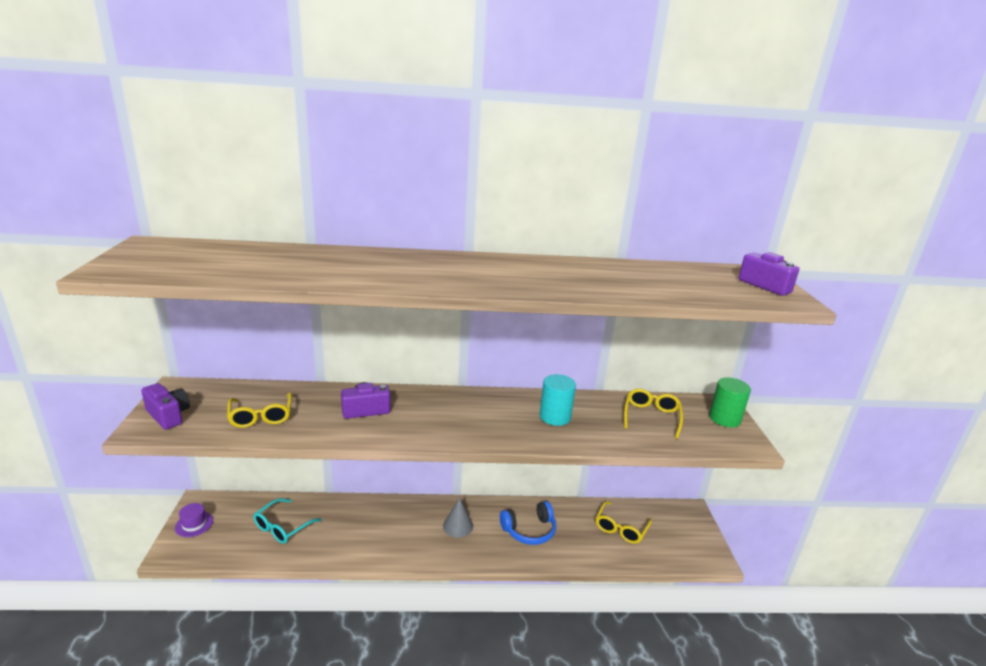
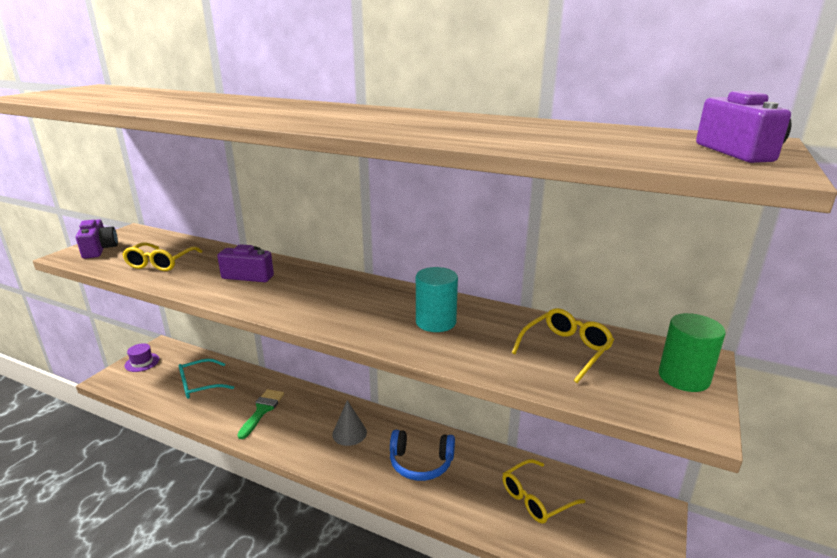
camera: 30 degrees right, 0 degrees up
none -> green brush [237,389,284,439]

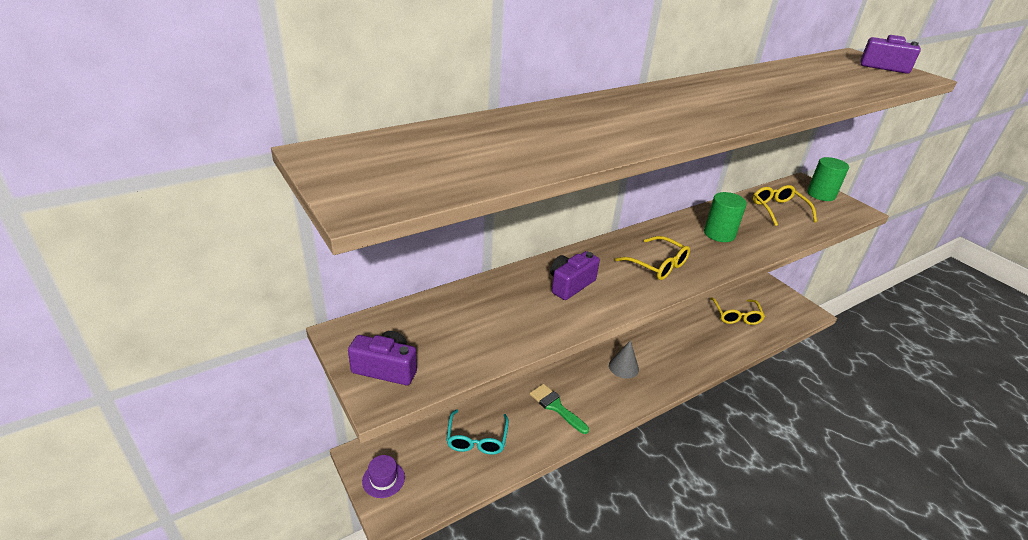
camera: 60 degrees left, 10 degrees up
yellow glasses [122,243,203,271] -> yellow glasses moved to [615,236,690,280]
blue headphones [390,430,455,481] -> none
turquoise cylinder [416,267,458,332] -> green cylinder [704,192,747,242]

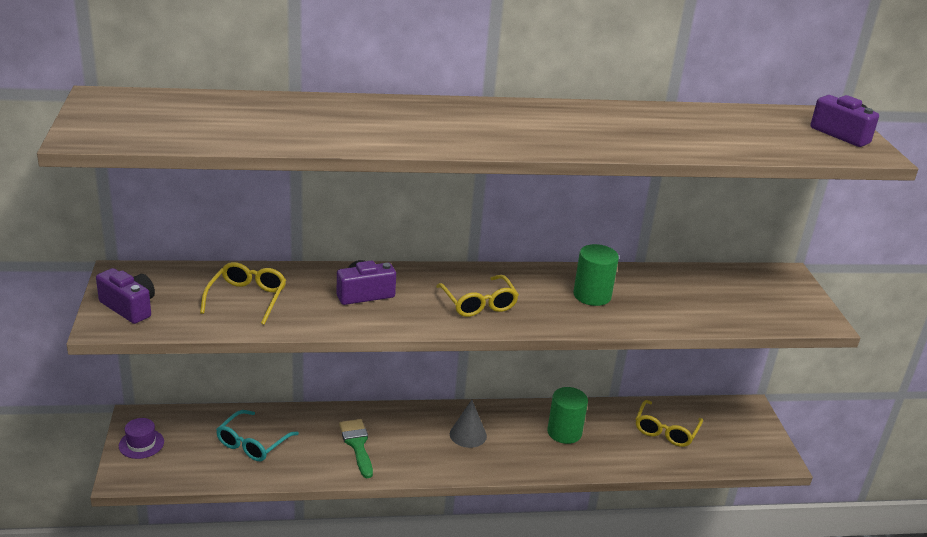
camera: 25 degrees right, 5 degrees down
yellow glasses [753,185,817,226] -> yellow glasses moved to [200,262,286,325]
green cylinder [807,157,849,201] -> green cylinder moved to [547,387,588,444]

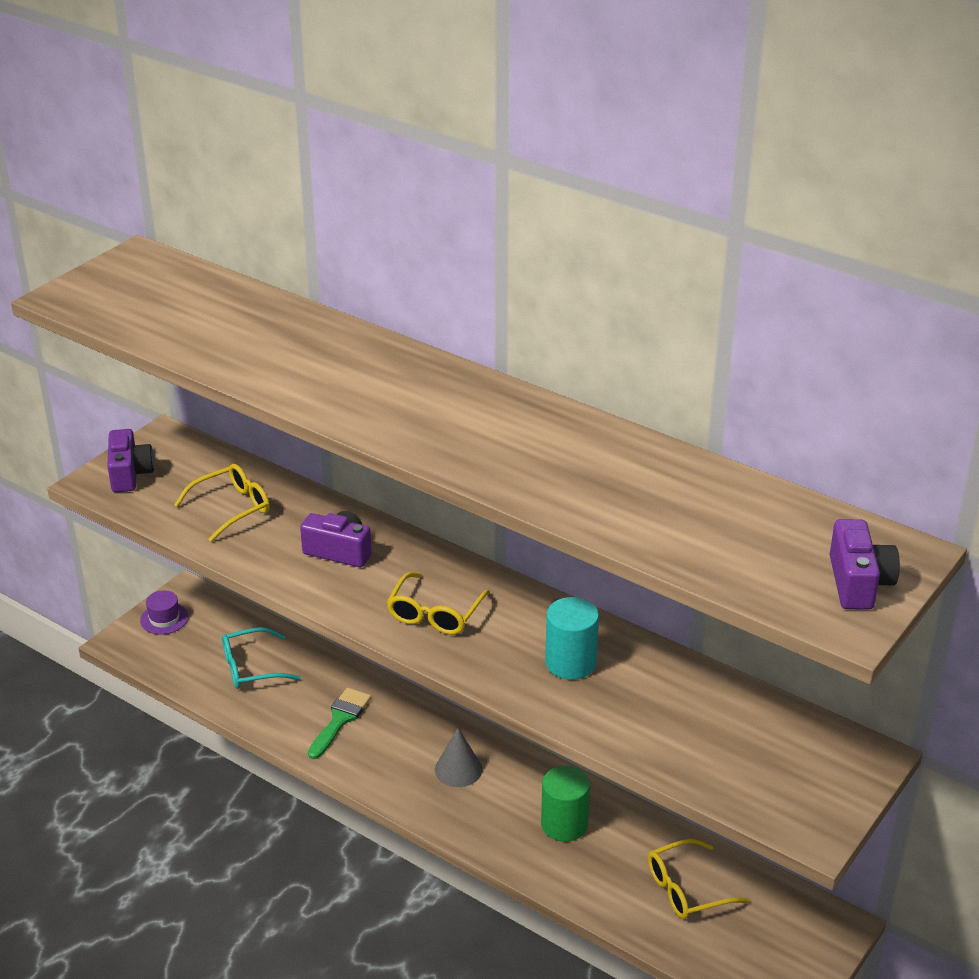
camera: 45 degrees right, 5 degrees up
green cylinder [573,244,619,306] -> turquoise cylinder [545,597,599,680]

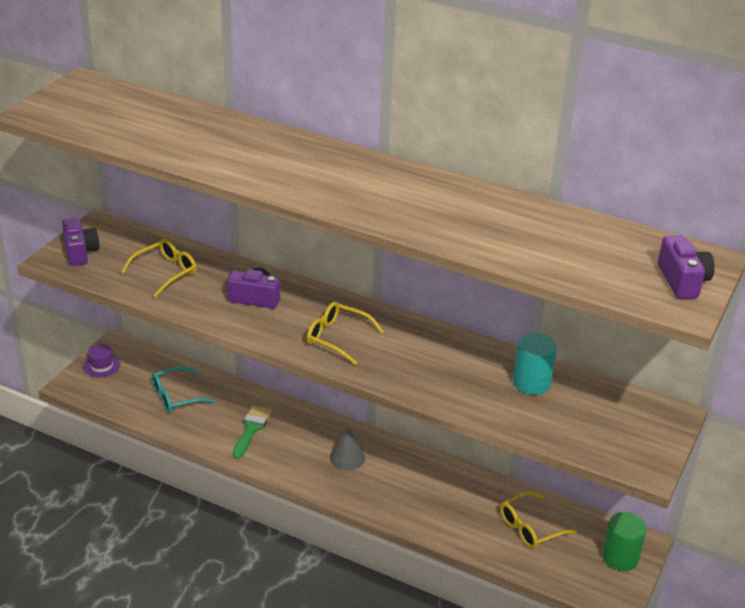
camera: 10 degrees left, 0 degrees up
yellow glasses [387,572,490,635] -> yellow glasses turned 105 degrees clockwise [307,302,384,365]
green cylinder [541,766,590,841] -> green cylinder moved to [602,512,647,571]
turquoise cylinder [545,597,599,680] -> turquoise cylinder moved to [513,333,557,395]

